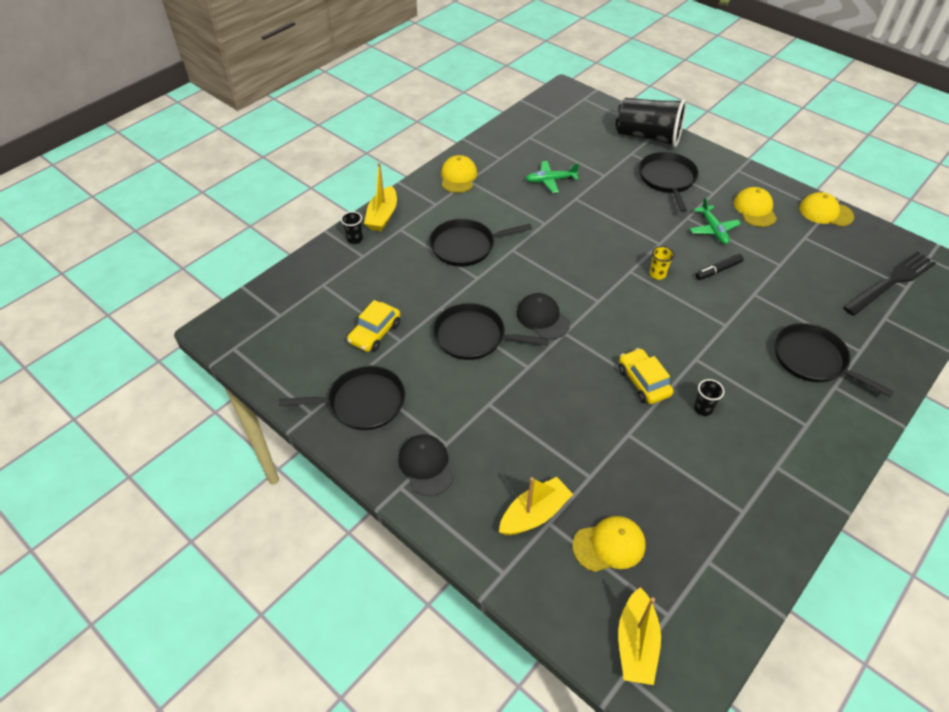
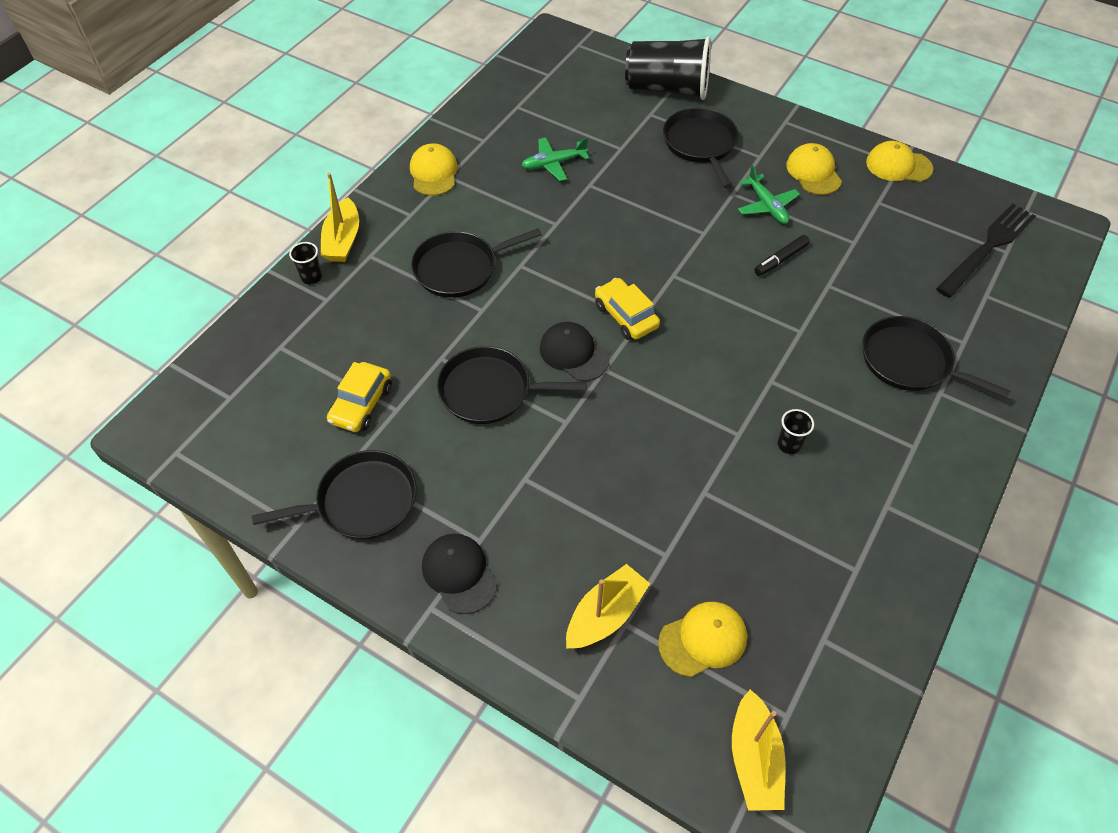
camera: 10 degrees left, 5 degrees up
yellow car [619,348,674,404] -> yellow car moved to [595,278,660,340]
yellow cup [650,246,675,280] -> none

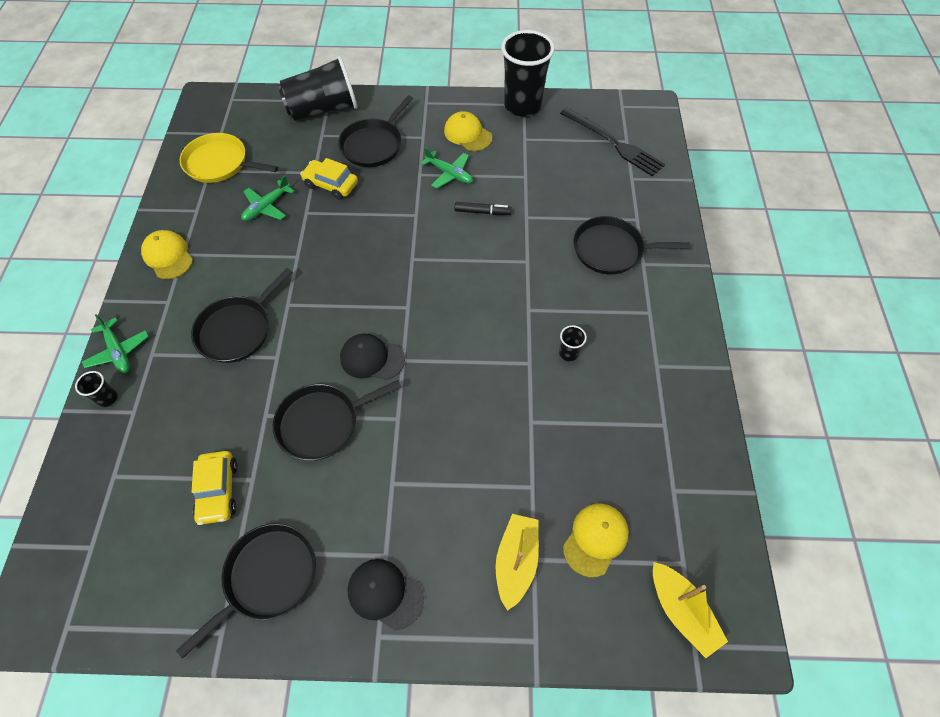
camera: 30 degrees left, 5 degrees up
yellow boat [321,173,359,262] -> green plane [82,314,149,373]
yellow car [595,278,660,340] -> yellow car moved to [300,158,358,200]
black pan [663,108,739,188] -> black pan turned 105 degrees counterclockwise [338,96,413,167]
black marker [754,235,810,276] -> black marker turned 105 degrees counterclockwise [455,202,512,215]
yellow cap [866,141,933,182] -> black cup [501,30,555,117]
black fork [936,204,1036,298] -> black fork turned 120 degrees clockwise [560,107,665,177]
none -> yellow pan [179,133,278,183]

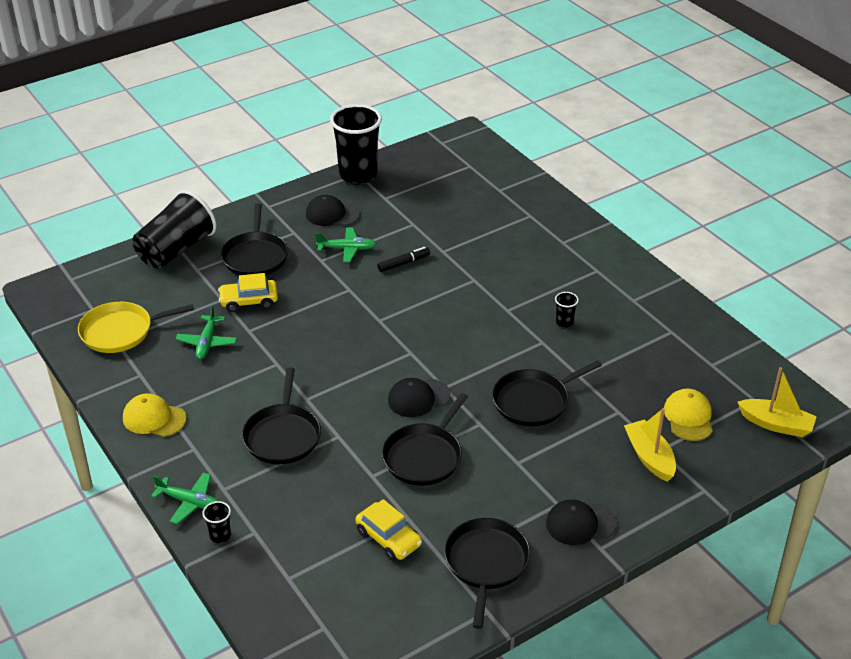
camera: 35 degrees left, 20 degrees down
yellow cap [444,111,492,151] -> black cap [306,195,360,226]
black fork [560,107,665,177] -> none
black pan [573,216,690,274] -> black pan moved to [492,360,602,427]

